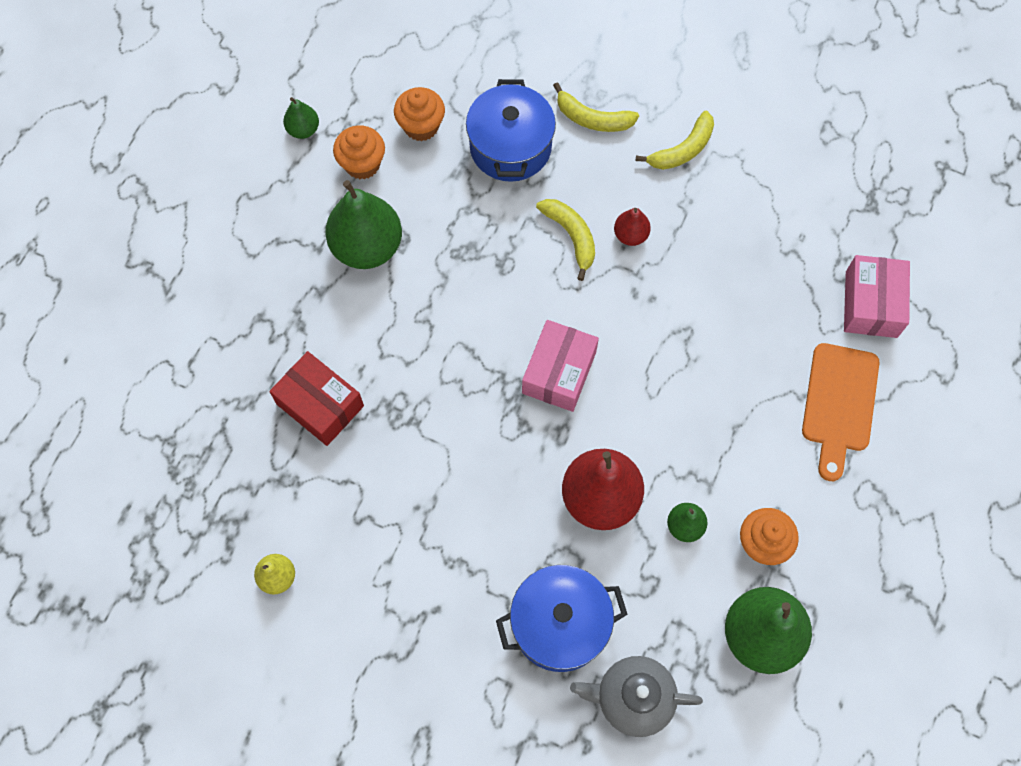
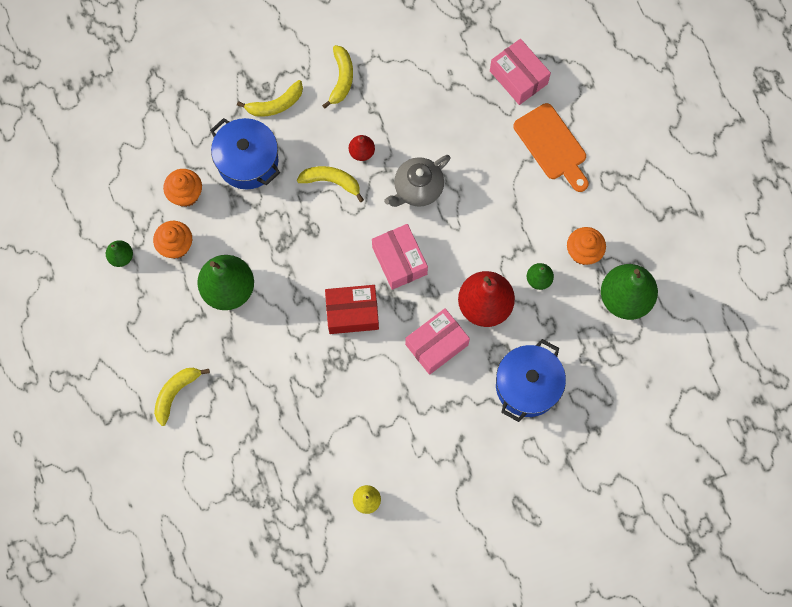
camera: 45 degrees left, 5 degrees up
red box [269,351,364,446] -> red box moved to [325,285,379,334]
grey teapot [570,656,703,737] -> grey teapot moved to [384,155,450,207]
none -> yellow banana [154,368,210,426]
none -> pink box [405,308,470,375]

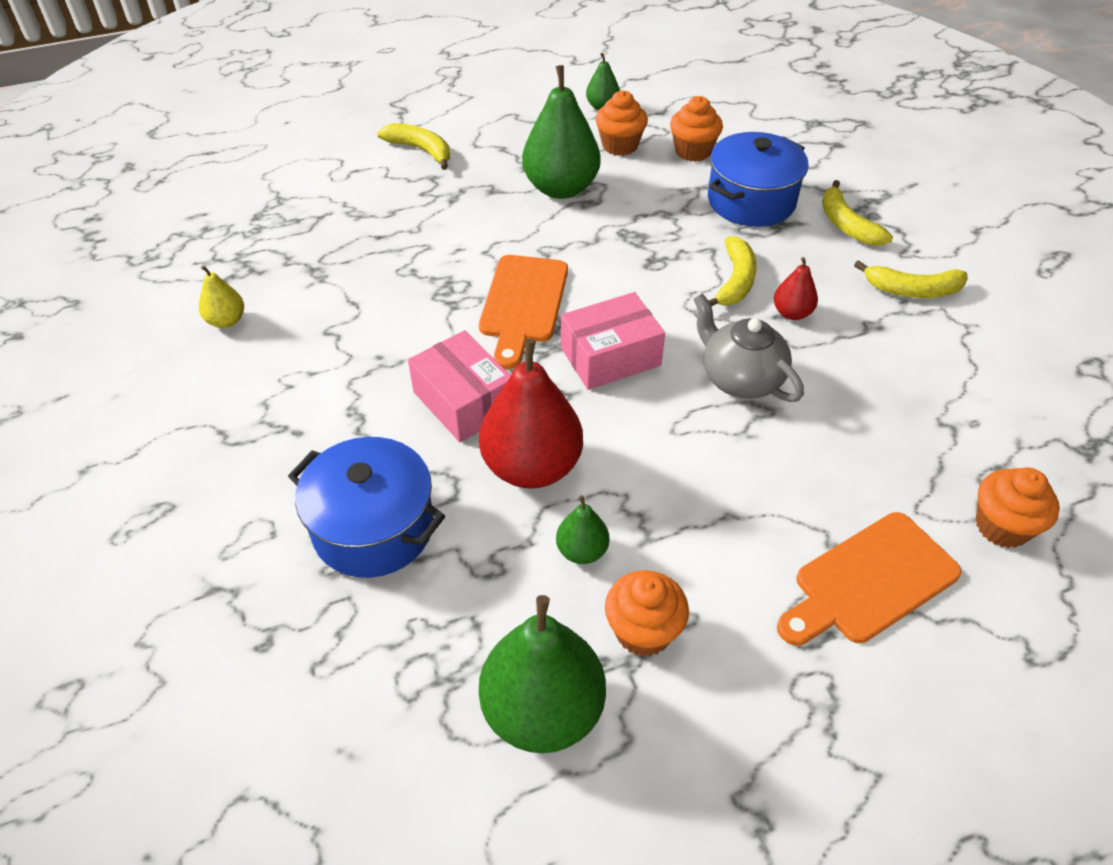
camera: 90 degrees right, 25 degrees down
red box [325,285,379,334] -> orange cutting board [479,255,568,369]
pink box [490,39,551,105] -> orange cupcake [976,467,1060,548]

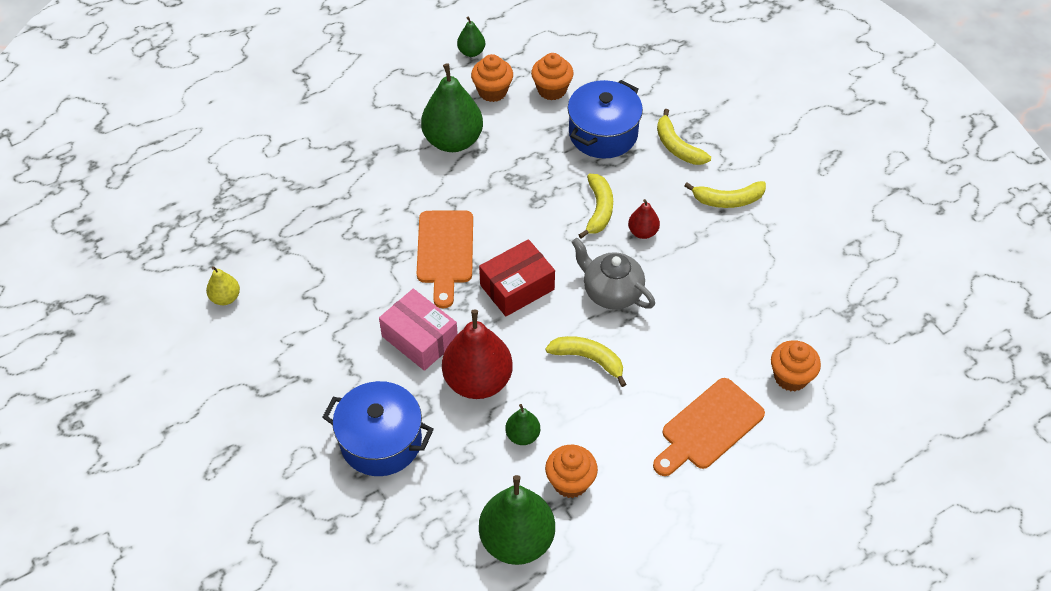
camera: 10 degrees left, 5 degrees up
yellow banana [377,123,450,170] -> yellow banana moved to [545,336,626,387]
pink box [561,292,665,390] -> red box [479,239,555,316]

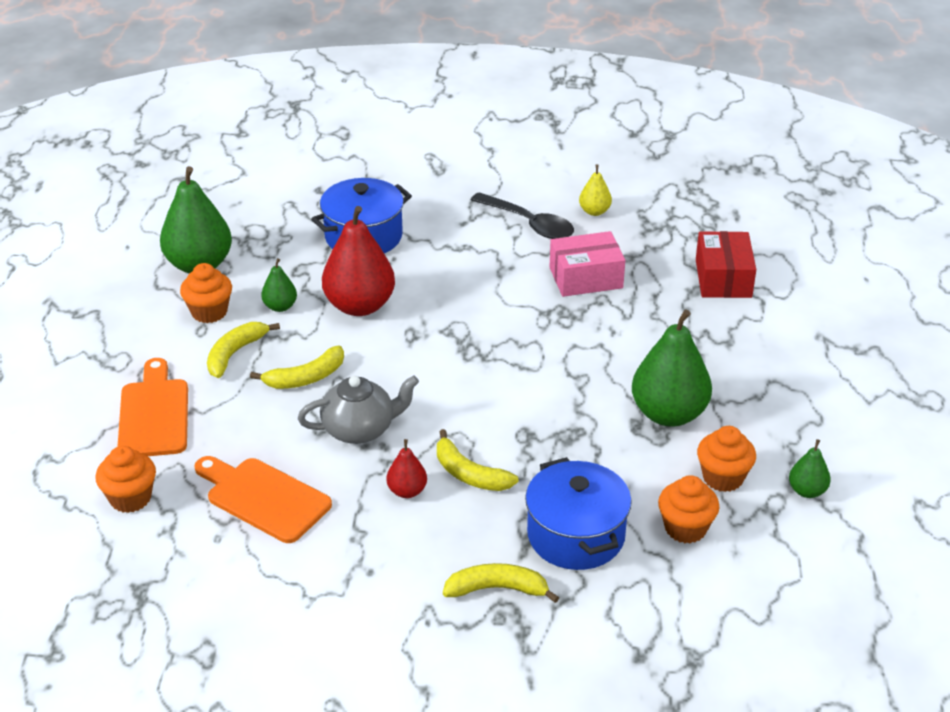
camera: 125 degrees right, 15 degrees down
pink box [379,289,458,371] -> pink box moved to [549,231,625,297]
orange cutting board [417,210,473,308] -> orange cutting board moved to [194,456,332,543]
red box [479,239,555,316] -> red box moved to [696,231,756,298]
yellow banana [684,181,766,208] -> yellow banana moved to [207,322,280,378]
none -> black spoon [471,192,574,239]

